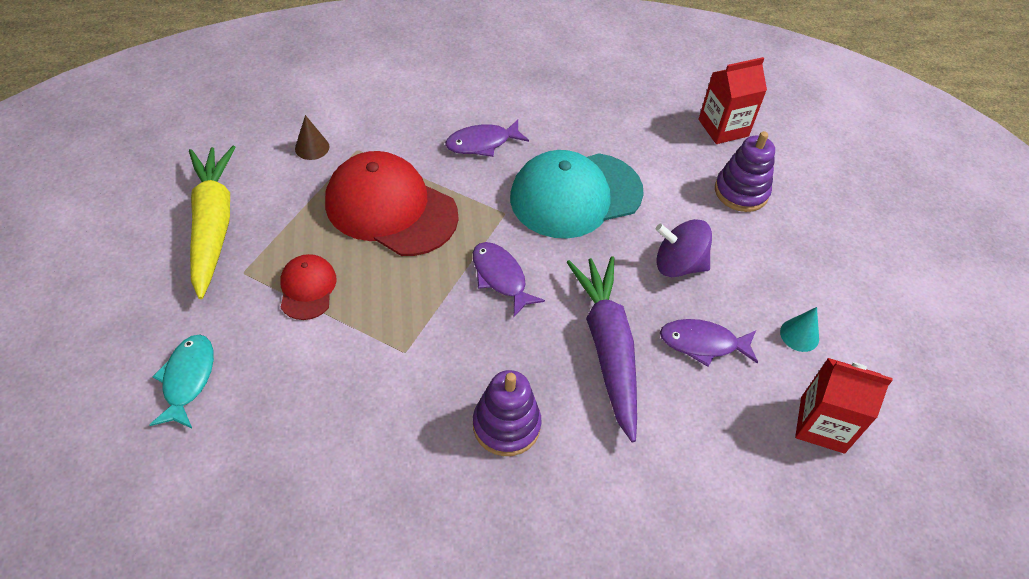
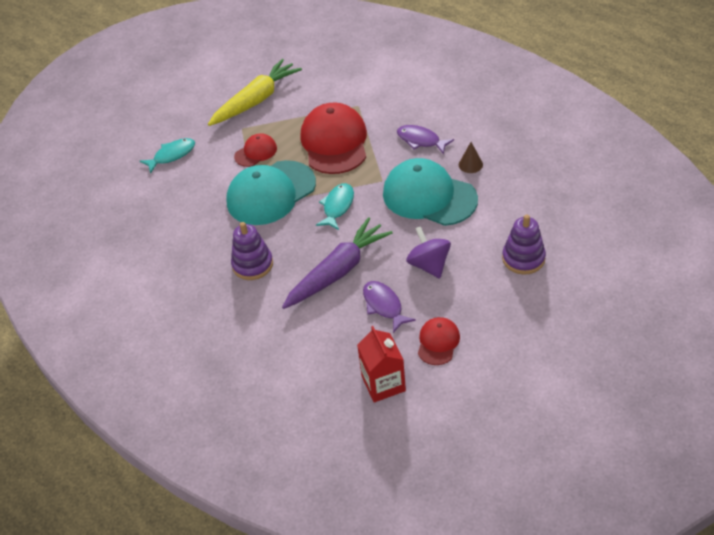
camera: 60 degrees right, 5 degrees down
brown cone [295,115,329,160] -> brown cone moved to [459,142,483,173]
purple fish [473,242,545,317] -> turquoise fish [316,183,354,230]
red carton [698,57,767,144] -> none
turquoise cone [780,307,819,352] -> red cap [418,317,460,365]
none -> turquoise cap [226,160,316,225]

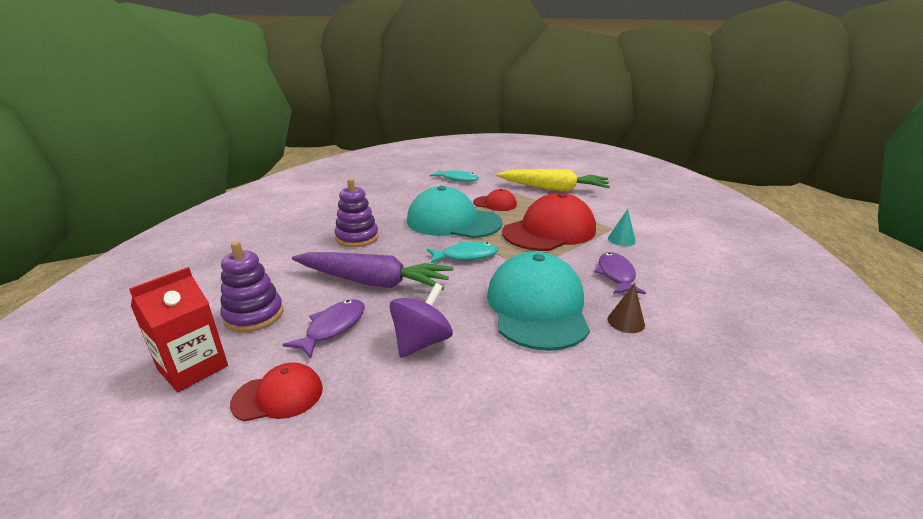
camera: 55 degrees right, 20 degrees down
purple stacking toy [502,214,546,275] -> purple stacking toy moved to [220,241,283,332]
none -> turquoise cone [608,209,636,246]

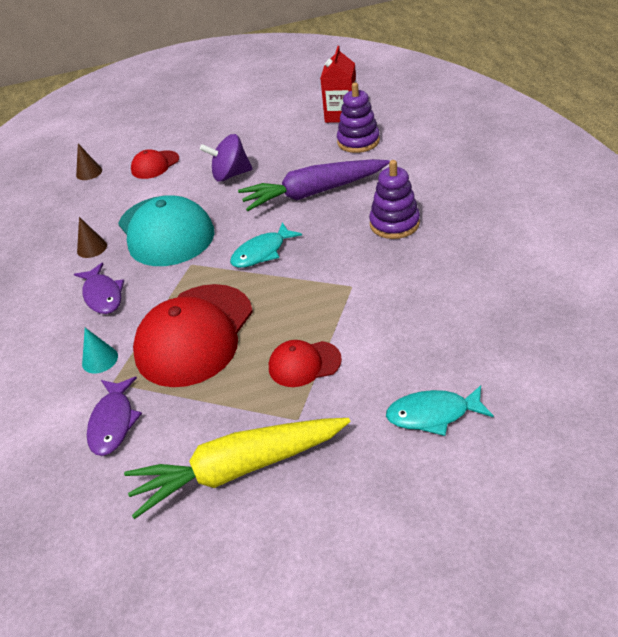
camera: 155 degrees right, 15 degrees up
red cap [230,362,323,421] -> red cap moved to [131,149,179,179]
purple fish [282,299,365,358] -> purple fish moved to [87,377,142,456]
purple spinning top [390,283,453,358] -> purple spinning top turned 75 degrees clockwise [200,134,253,182]
turquoise cap [407,186,502,238] -> none
none -> brown cone [76,144,102,180]

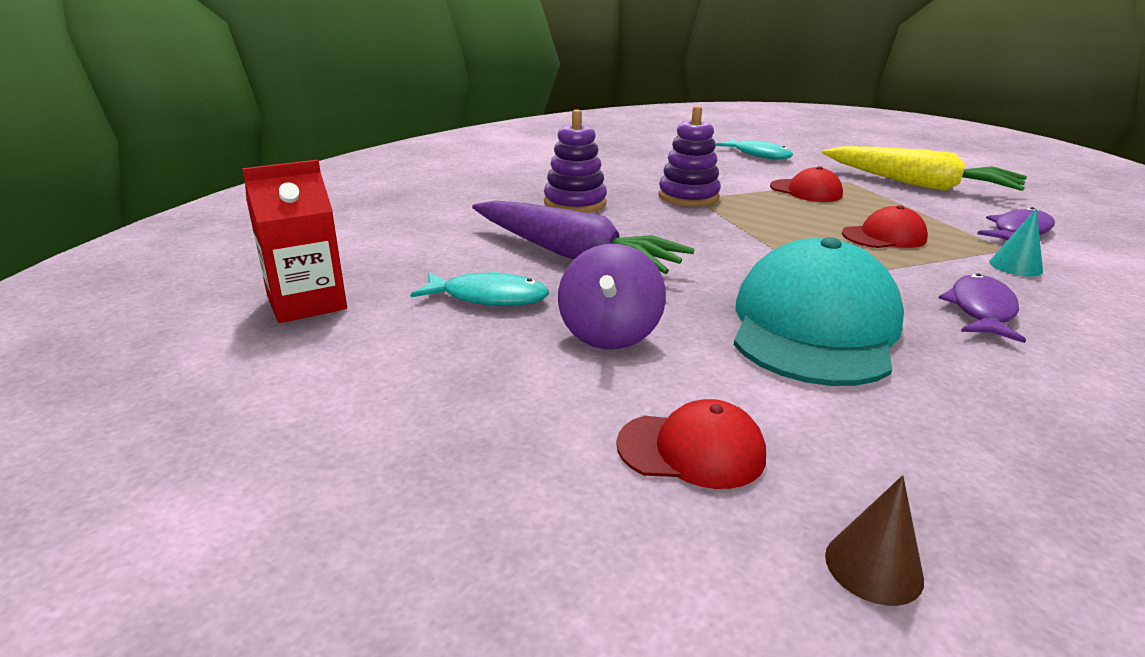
camera: 135 degrees left, 15 degrees down
brown cone [77,217,107,258] -> none
red cap [133,284,253,387] -> red cap [842,205,928,248], size x0.50
purple spinning top [200,134,253,182] -> purple spinning top turned 60 degrees clockwise [558,244,666,349]
turquoise fish [230,222,302,268] -> turquoise fish moved to [410,271,549,306]
purple stacking toy [337,83,380,153] -> purple stacking toy moved to [659,106,721,207]

